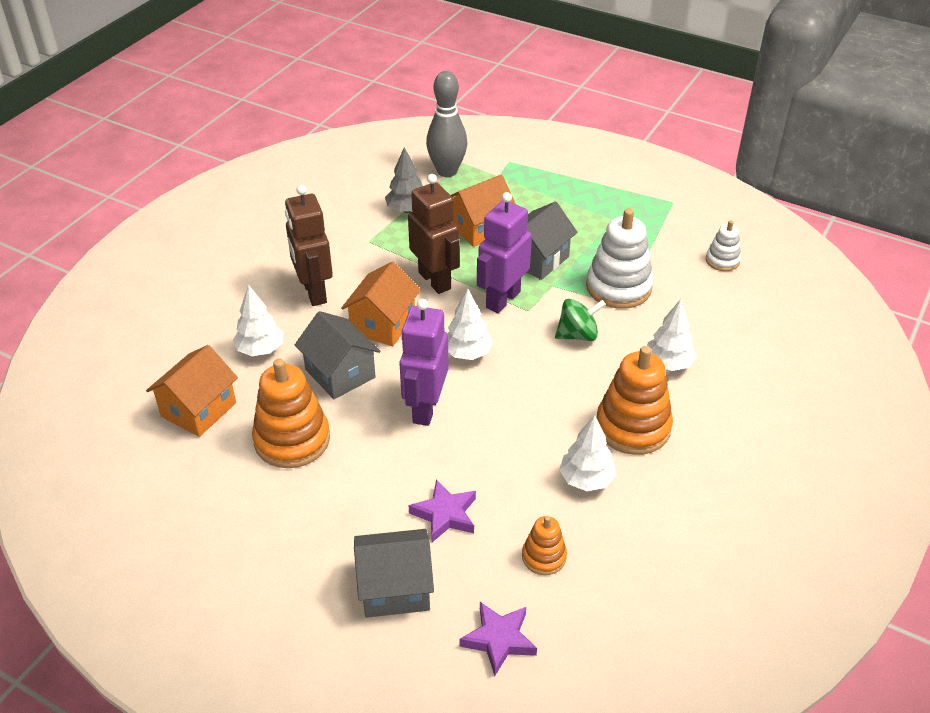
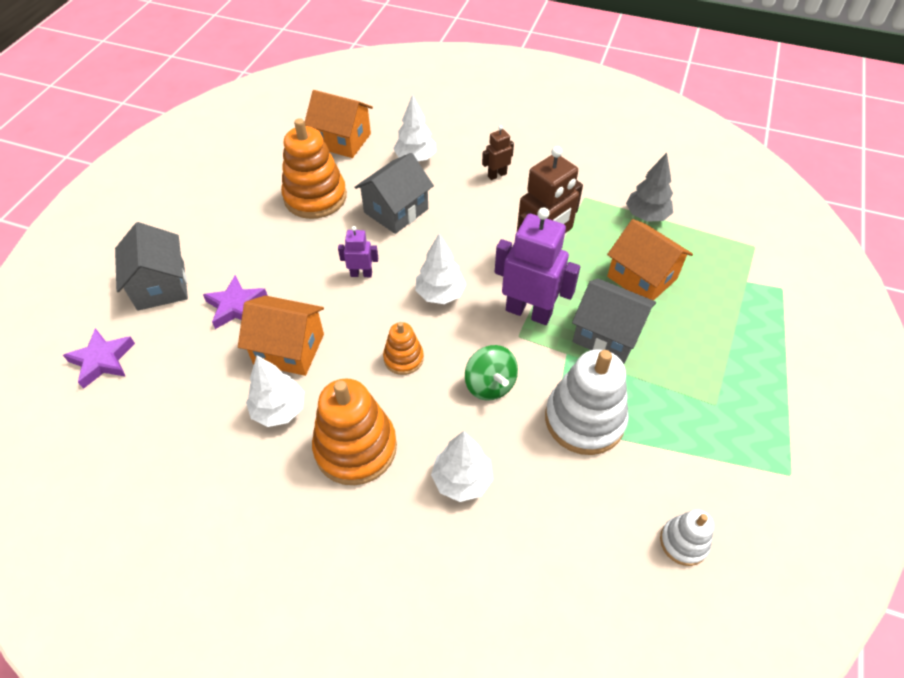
camera: 80 degrees right, 10 degrees up
brown robot [285,185,333,306] -> brown robot [482,125,514,180], size x0.50
orange house [341,262,421,346] -> orange house moved to [238,295,324,376]
purple robot [399,299,449,426] -> purple robot [338,226,378,277], size x0.50
grey bowling pin [426,71,467,177] -> none
orange stacking toy [522,516,567,575] -> orange stacking toy moved to [383,322,424,375]

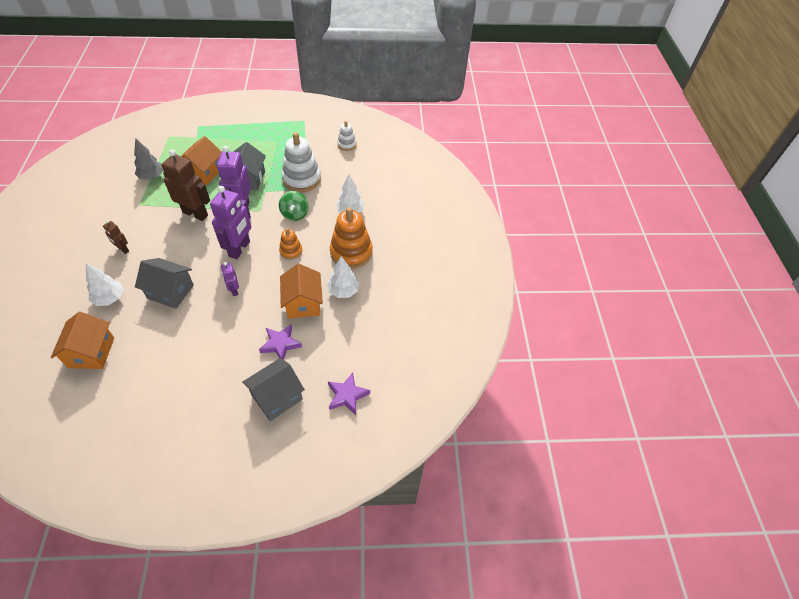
camera: 115 degrees left, 0 degrees up
orange stacking toy [281,118,347,219] -> none
white tree [415,233,466,304] -> purple robot [210,186,251,259]
green spinning top [465,345,518,401] -> green spinning top turned 135 degrees clockwise [279,191,309,221]

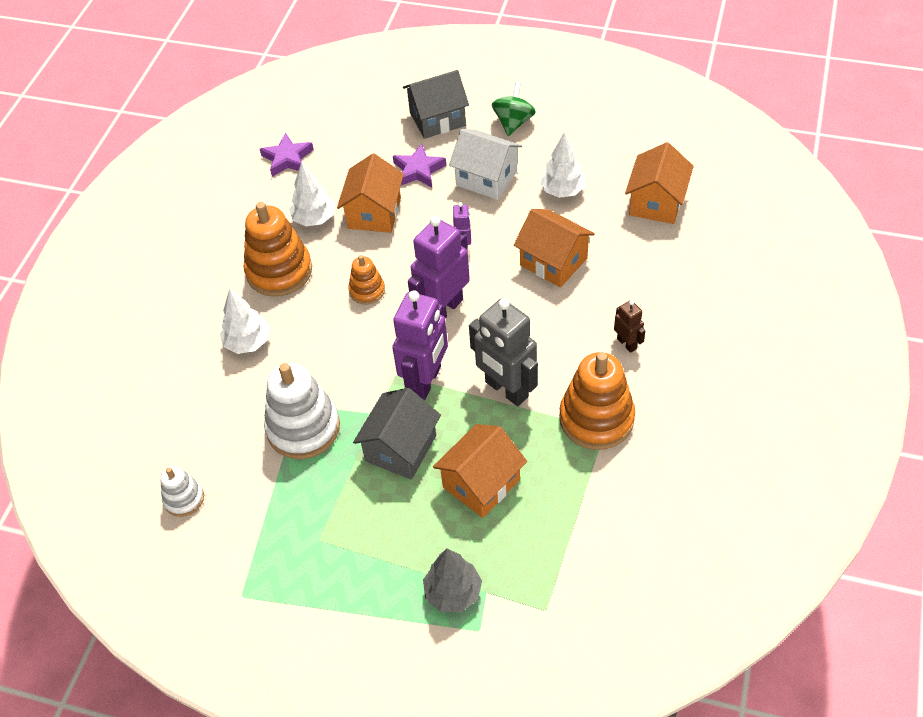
camera: 155 degrees left, 0 degrees up
white tree [86,263,124,306] -> white tree moved to [539,132,585,198]
grey tree [134,138,163,180] -> grey tree moved to [423,548,482,612]
grey house [135,258,194,309] -> orange house [514,209,595,287]
brown robot [162,150,210,221] -> grey robot [469,298,538,406]
green spinning top [279,191,309,221] -> green spinning top moved to [492,82,535,136]
purple star [328,372,370,415] -> purple star moved to [260,133,314,177]
none -> white house [449,129,522,200]
none -> orange stacking toy [559,352,635,450]

